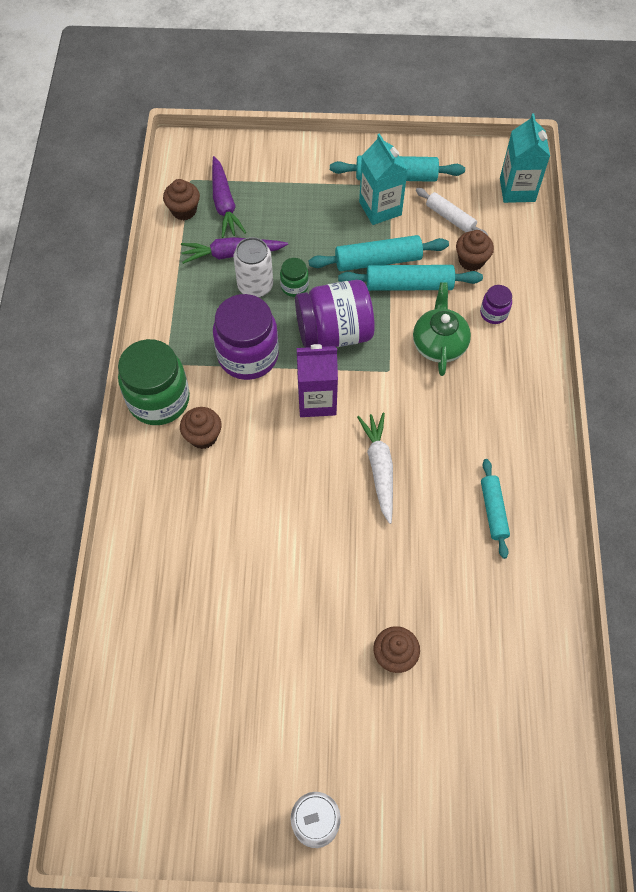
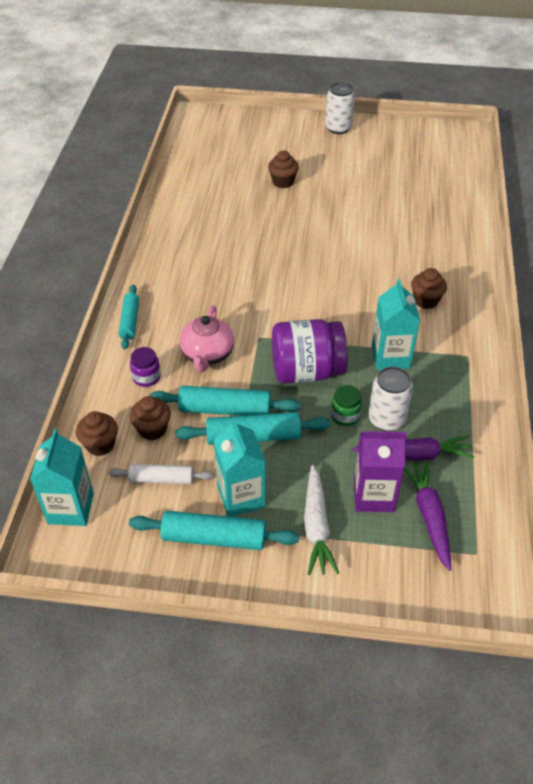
camera: 175 degrees left, 15 degrees down
green jar [118,339,190,425] -> none
brown cupcake [163,179,200,220] -> brown cupcake moved to [76,411,118,456]
purple jar [213,294,279,380] -> turquoise carton [372,279,420,370]
purple carton [297,344,338,417] -> purple carton moved to [354,431,407,512]
white carrot [357,413,393,524] -> white carrot moved to [304,465,339,575]
green teapot [413,282,471,376] -> pink teapot [179,305,234,372]
white rolling pin [416,188,488,236] -> white rolling pin turned 45 degrees counterclockwise [108,464,214,484]
turquoise rolling pin [481,459,510,559] -> turquoise rolling pin moved to [119,285,139,350]

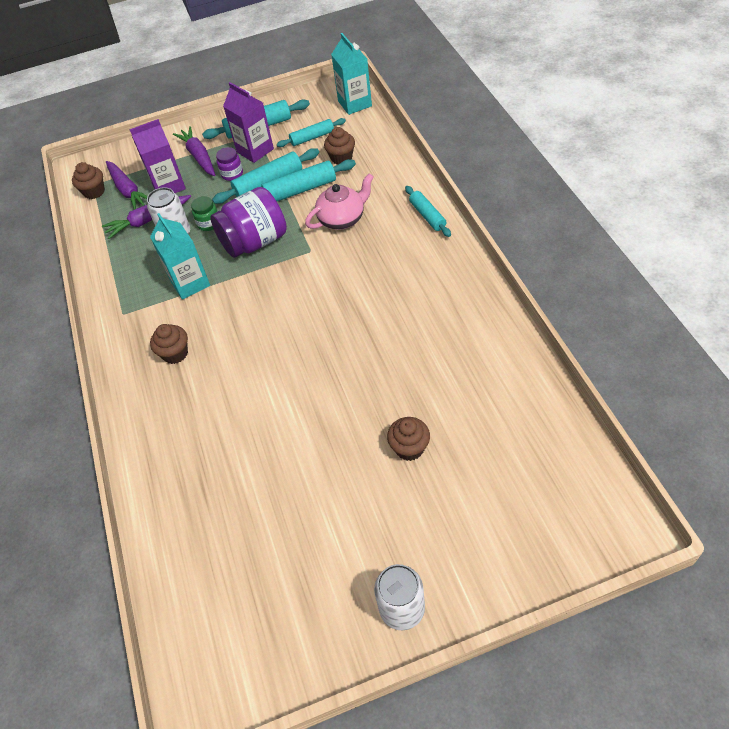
camera: 160 degrees right, 5 degrees up
brown cupcake [76,411,118,456] -> brown cupcake moved to [72,162,105,199]
white rolling pin [108,464,214,484] -> turquoise rolling pin [277,118,346,147]
purple jar [130,347,161,387] -> purple jar moved to [216,147,243,181]
pink teapot [179,305,234,372] -> pink teapot turned 75 degrees clockwise [305,173,374,230]
turquoise carton [214,418,266,517] -> purple carton [223,82,274,163]
white carrot [304,465,339,575] -> purple carrot [173,126,215,176]

